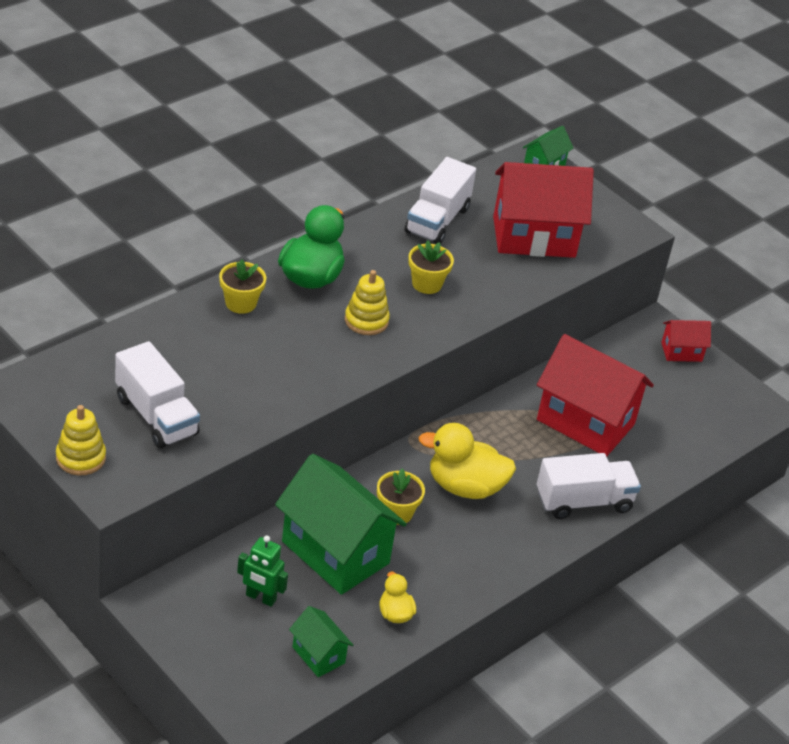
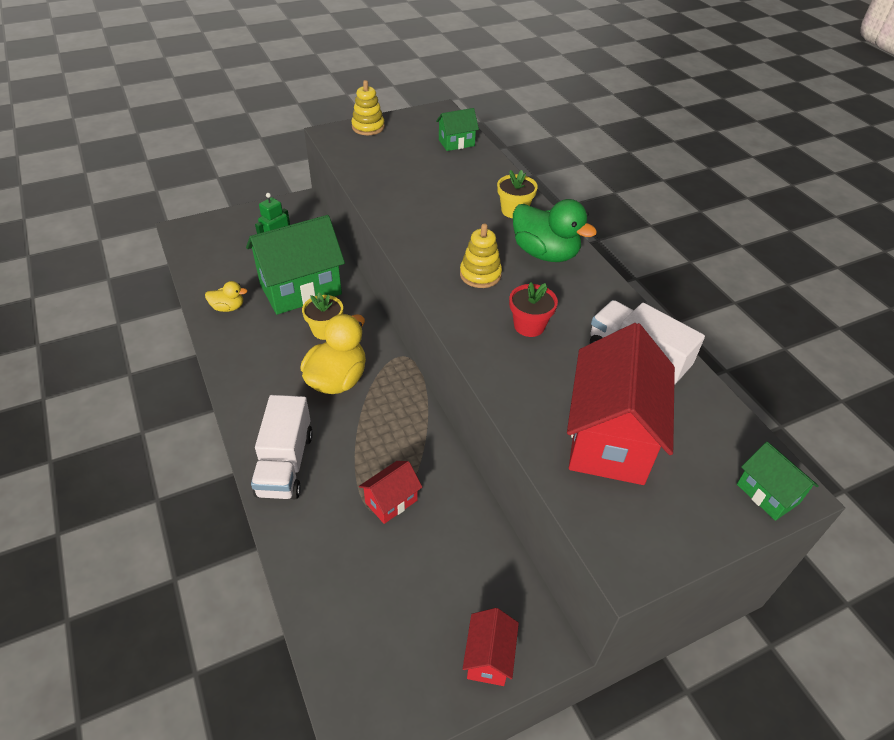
camera: 110 degrees right, 5 degrees up
white truck [115,341,200,449] -> none
green house [289,606,353,677] -> green house moved to [436,108,479,151]
yellow flower pot [408,240,454,294] -> red flower pot [509,282,558,337]
red house [537,334,654,457] -> red house [359,461,422,524], size x0.48

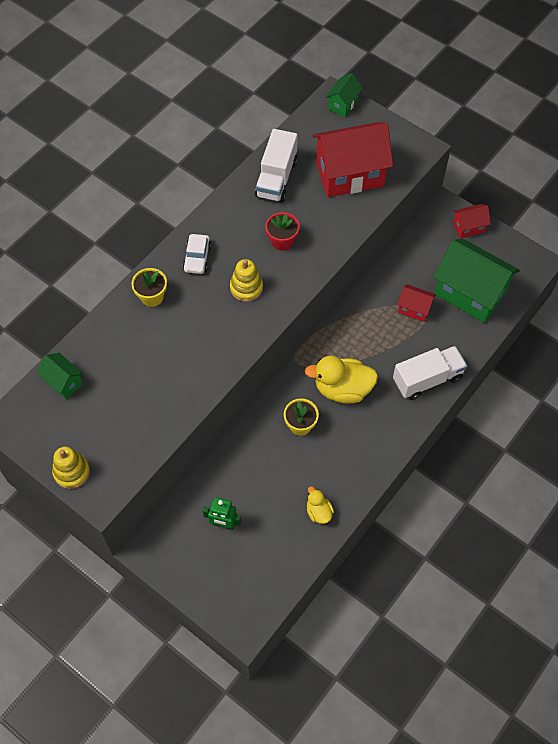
camera: 115 degrees left, 15 degrees up
green house [246,215,345,315] -> green house moved to [433,238,520,323]
green duck [513,199,597,262] -> white car [183,234,211,274]

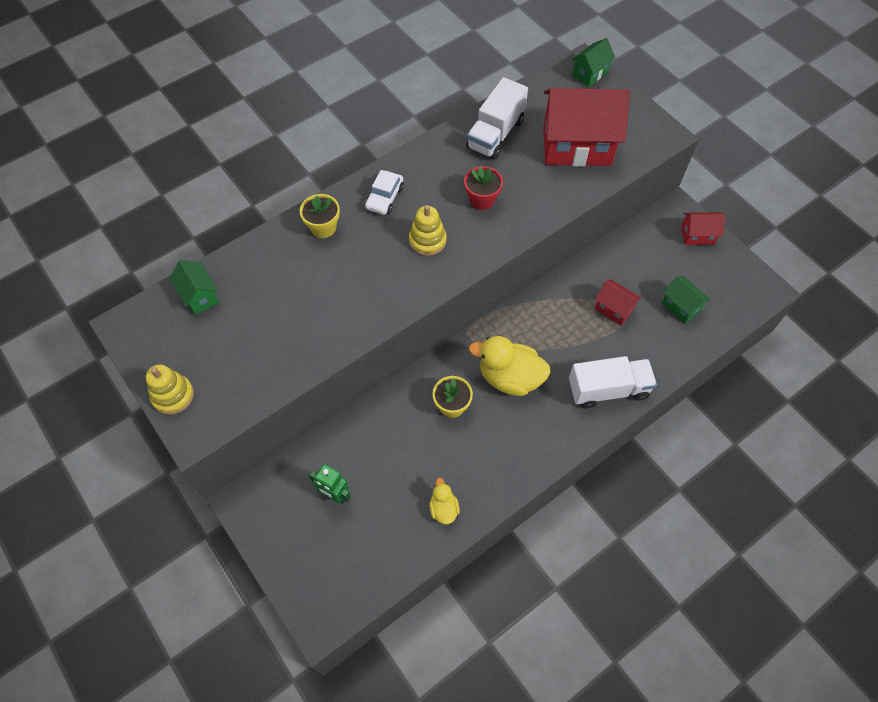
camera: 15 degrees right, 0 degrees up
green house [433,238,520,323] -> green house [662,276,710,323], size x0.48

